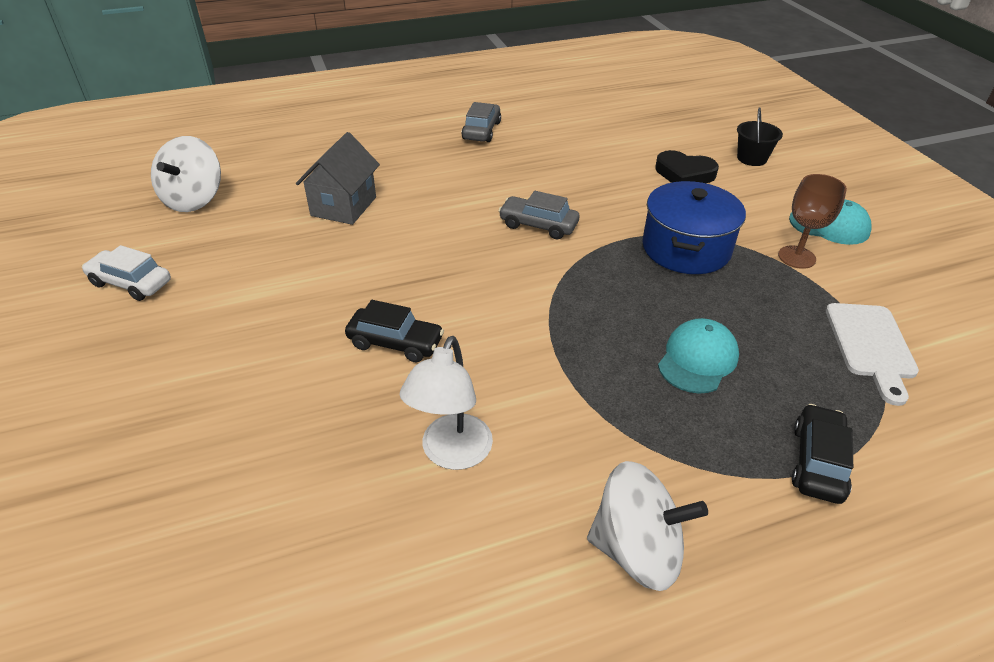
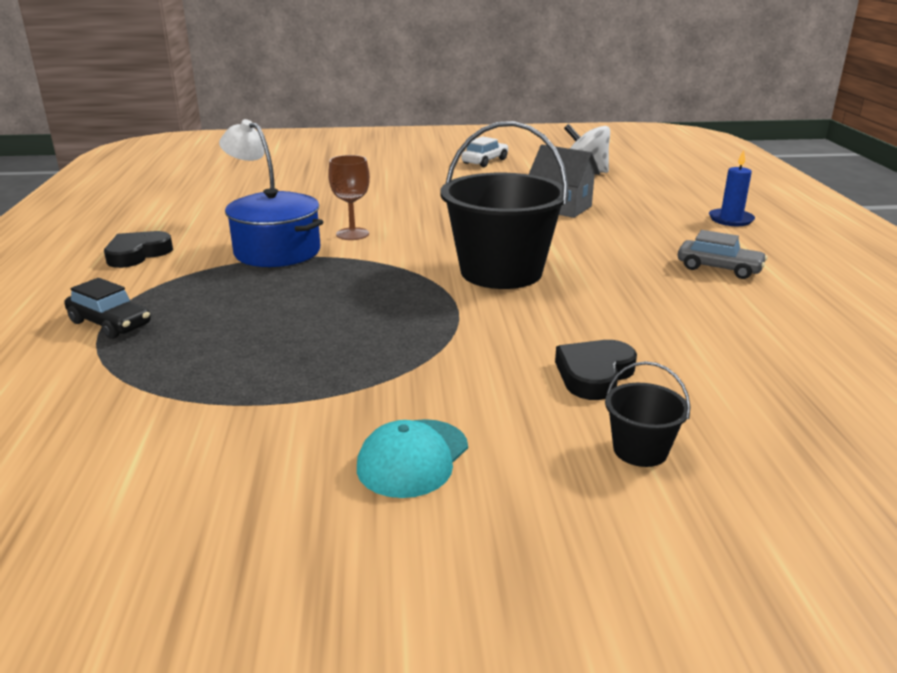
camera: 105 degrees right, 15 degrees down
black car [345,300,444,362] -> none
grey car [498,191,579,239] -> black bucket [441,121,569,289]
white spinning top [587,461,708,591] -> black heart [104,231,173,268]
blue pot [642,181,746,274] -> blue pot moved to [225,188,323,267]
turquoise cap [658,318,739,394] -> none
brown goblet [778,174,847,269] -> brown goblet moved to [328,155,370,240]
white cutting board [826,303,919,406] -> none
none -> blue candle [709,150,755,226]

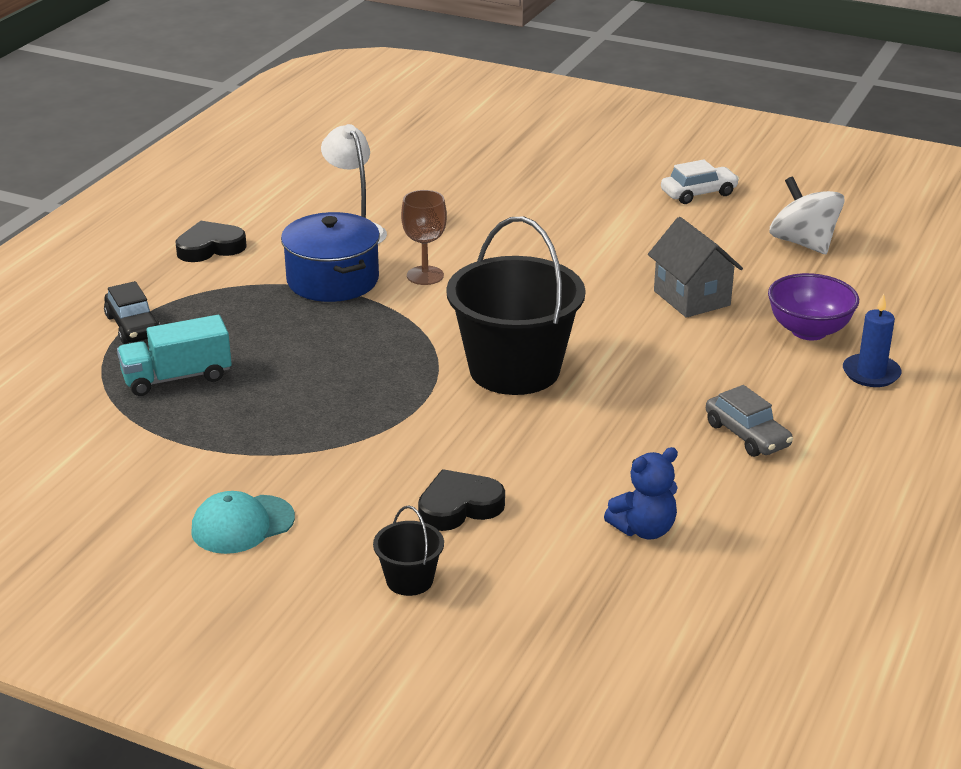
camera: 30 degrees right, 5 degrees up
none -> turquoise truck [117,315,232,396]
none -> blue teddy bear [604,447,678,539]
none -> purple bowl [768,273,859,340]

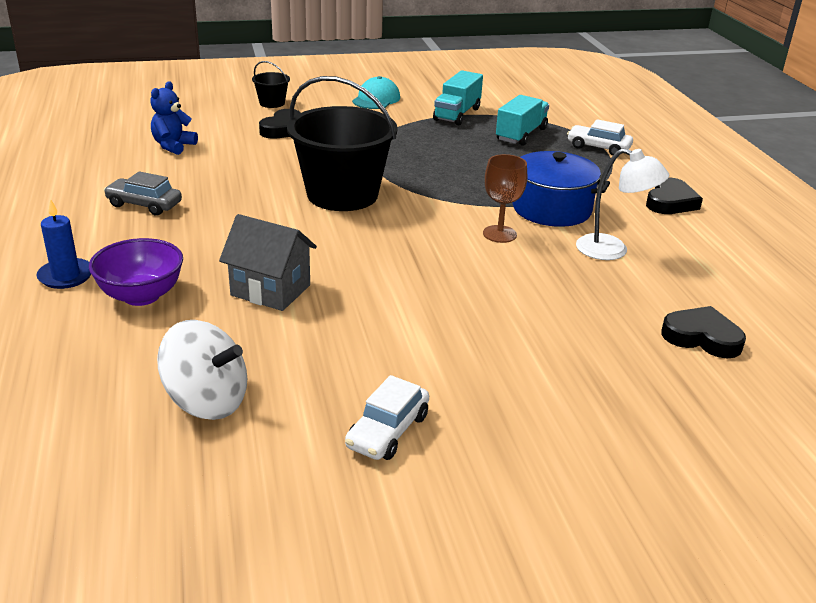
camera: 140 degrees right, 0 degrees up
black car [104,281,160,344] -> white car [567,119,633,156]
none -> turquoise truck [433,70,483,125]
none -> black heart [661,306,746,358]

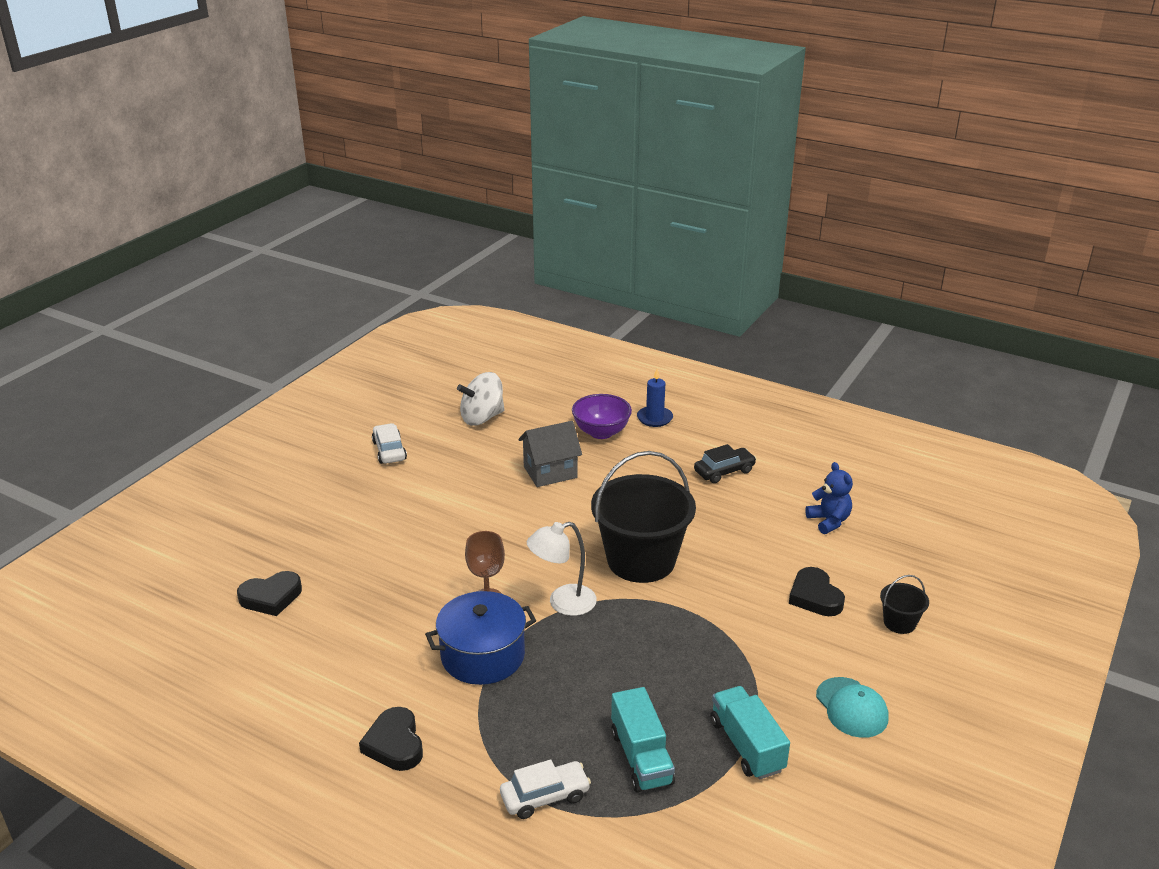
camera: 135 degrees right, 0 degrees up
grey car [104,172,182,215] -> black car [694,444,757,483]
white lamp [576,148,669,260] -> white lamp moved to [527,522,597,616]

